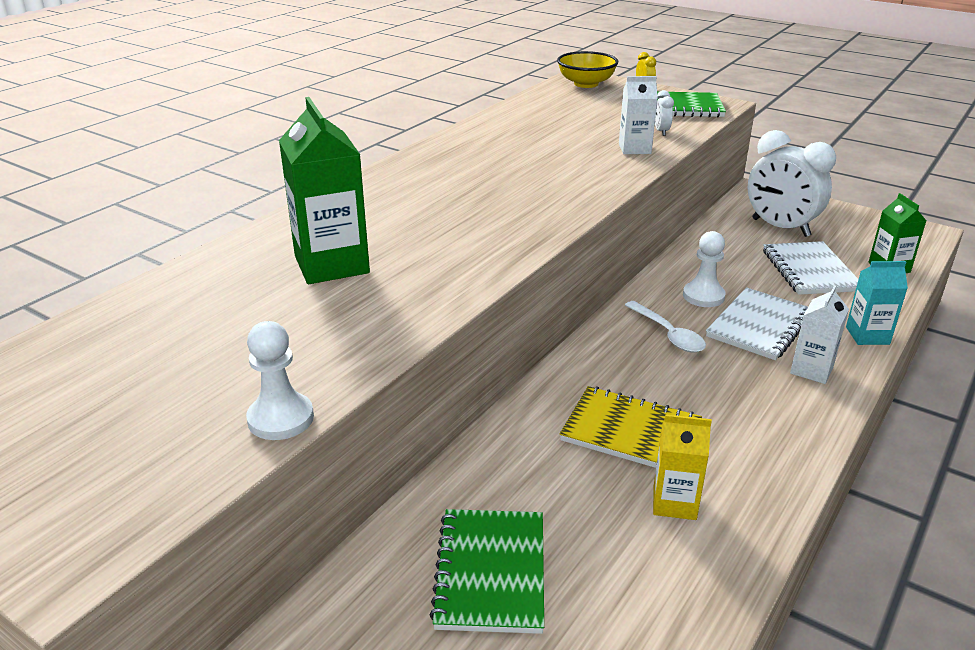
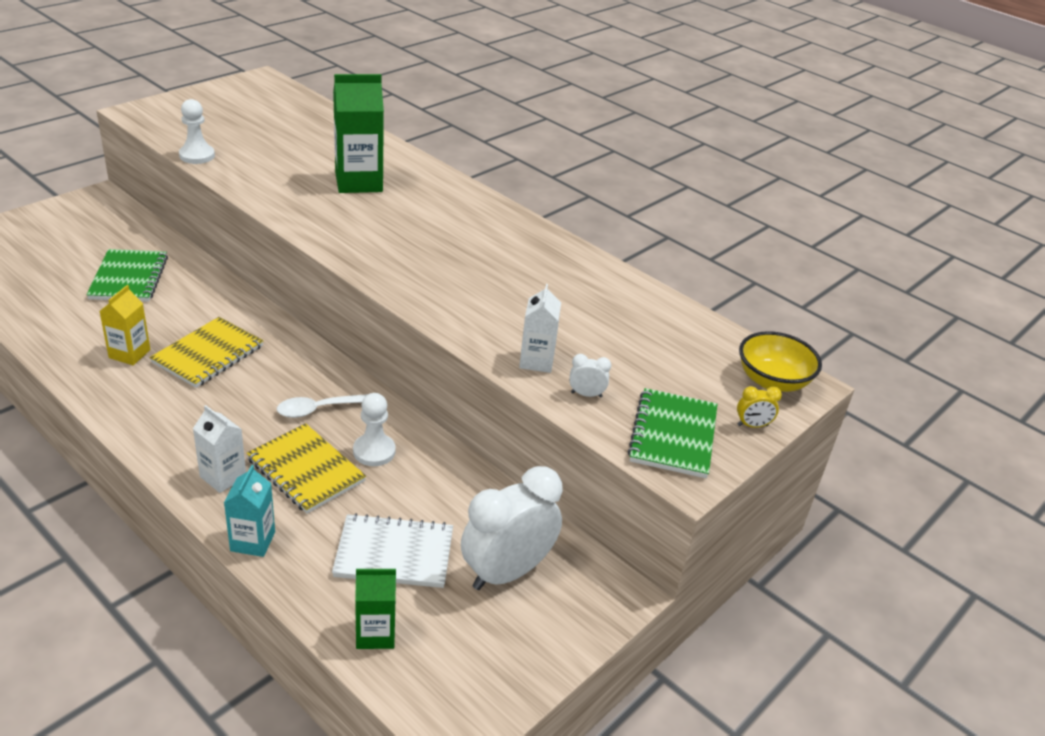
camera: 95 degrees right, 5 degrees up
green notebook [430,509,544,634] -> green notebook turned 75 degrees clockwise [86,249,168,302]
white notebook [706,287,808,360] -> yellow notebook [246,423,366,514]

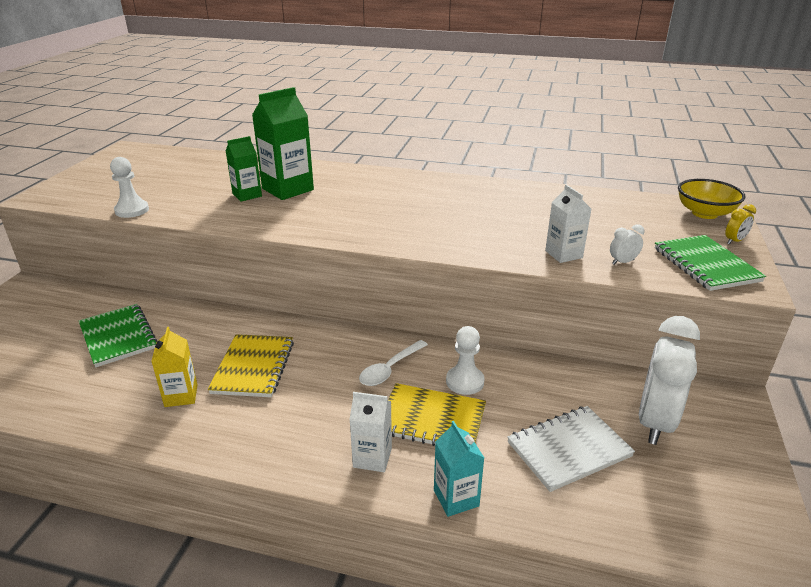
camera: 25 degrees left, 5 degrees down
green carton [355,567,396,649] -> green carton moved to [226,136,262,202]

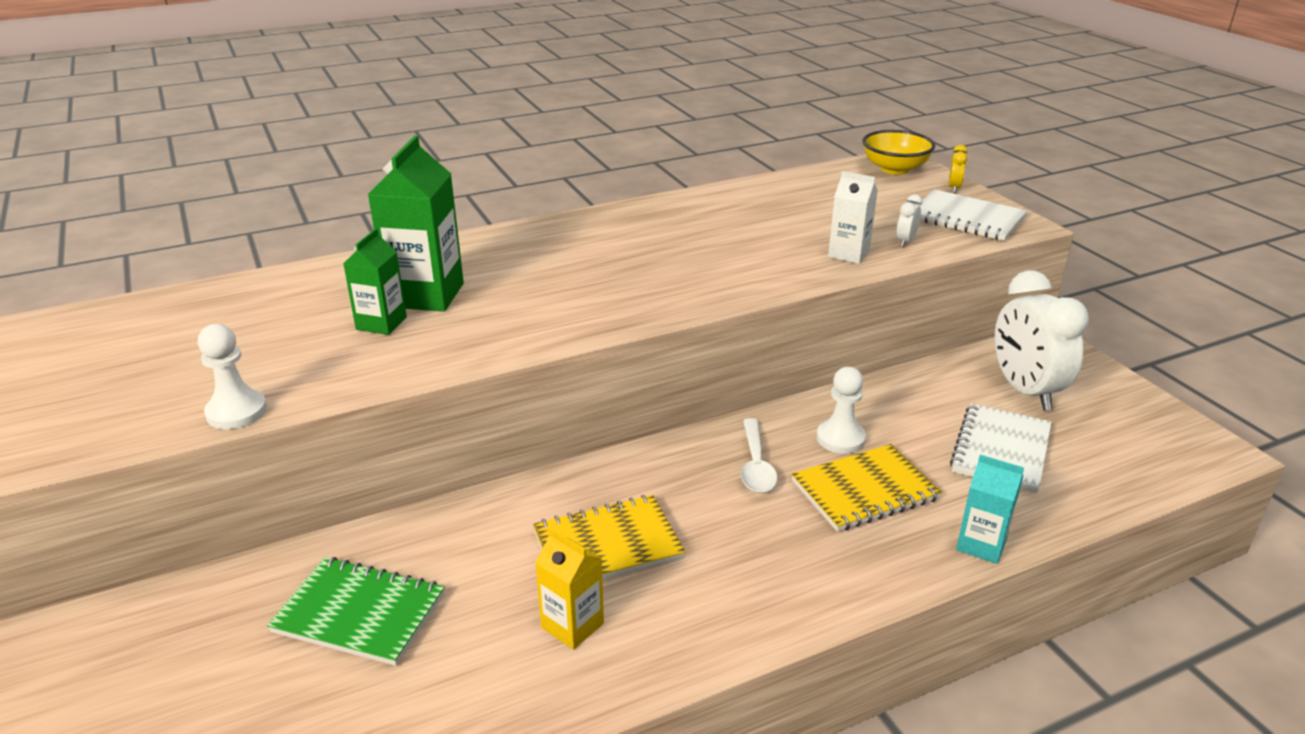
camera: 40 degrees left, 0 degrees up
yellow notebook [208,334,294,397] -> yellow notebook turned 75 degrees counterclockwise [533,495,686,580]
white carton [349,392,392,472] -> none
green notebook [655,235,766,291] -> white notebook [918,189,1027,241]

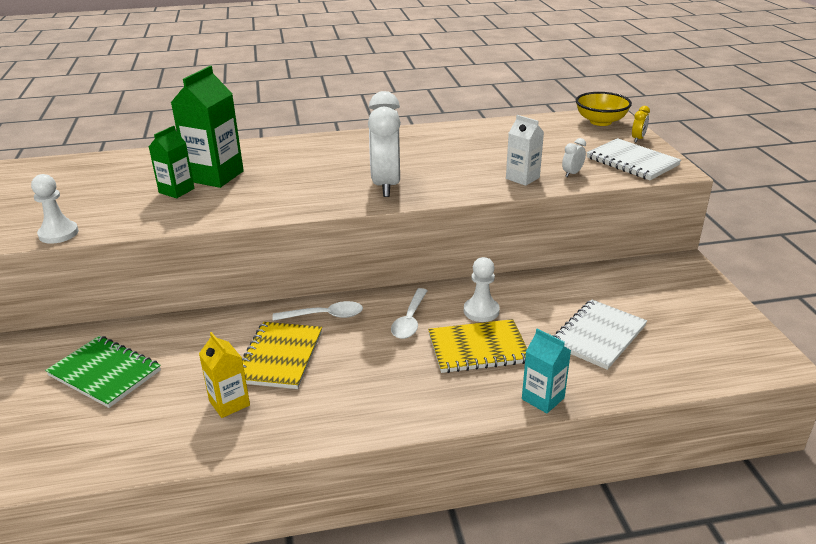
camera: 15 degrees right, 0 degrees up
yellow notebook [533,495,686,580] -> yellow notebook turned 75 degrees counterclockwise [242,322,322,389]
white clock [995,270,1089,410] -> white clock moved to [368,91,401,197]
none -> white spoon [272,301,363,321]

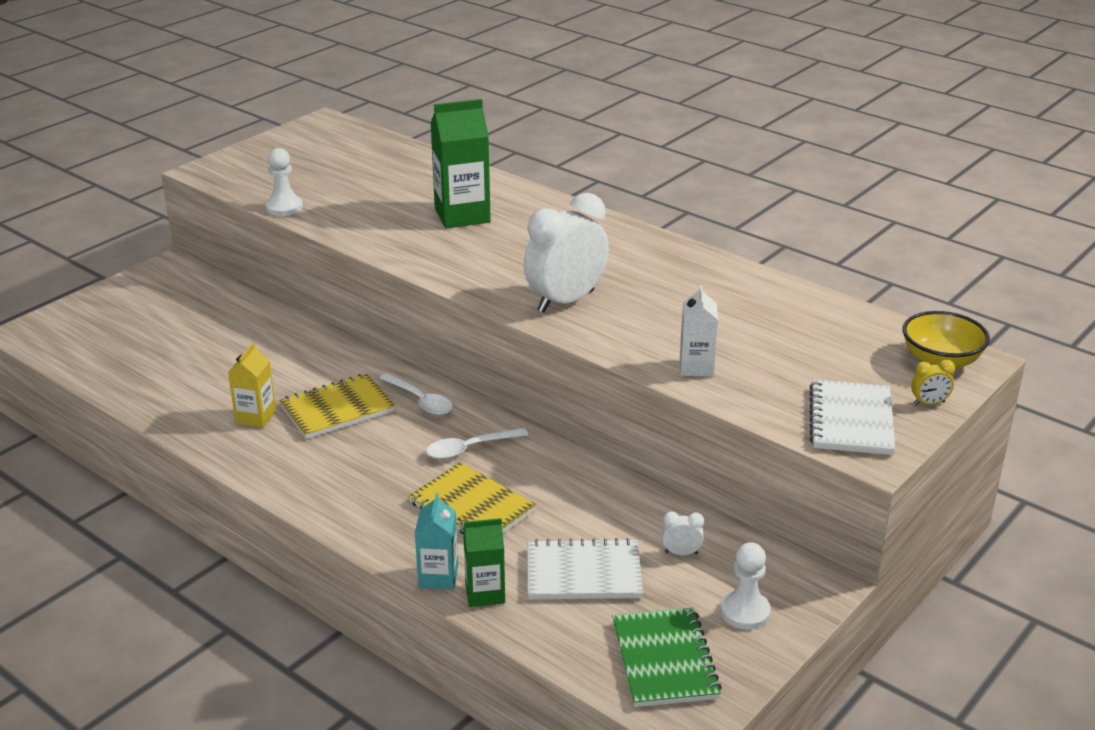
camera: 50 degrees right, 0 degrees up
green notebook [45,336,161,408] -> green notebook moved to [612,607,722,707]
green carton [149,126,195,198] -> green carton moved to [463,518,505,607]
white pawn [464,257,500,322] -> white pawn moved to [720,542,771,630]
white clock [562,138,586,177] -> white clock moved to [662,512,704,555]

